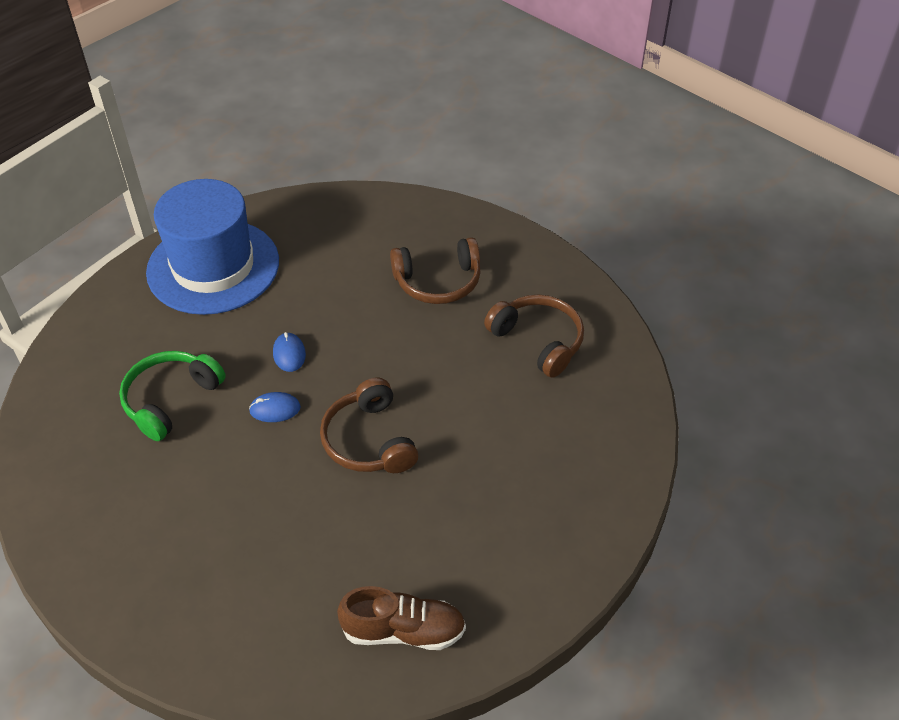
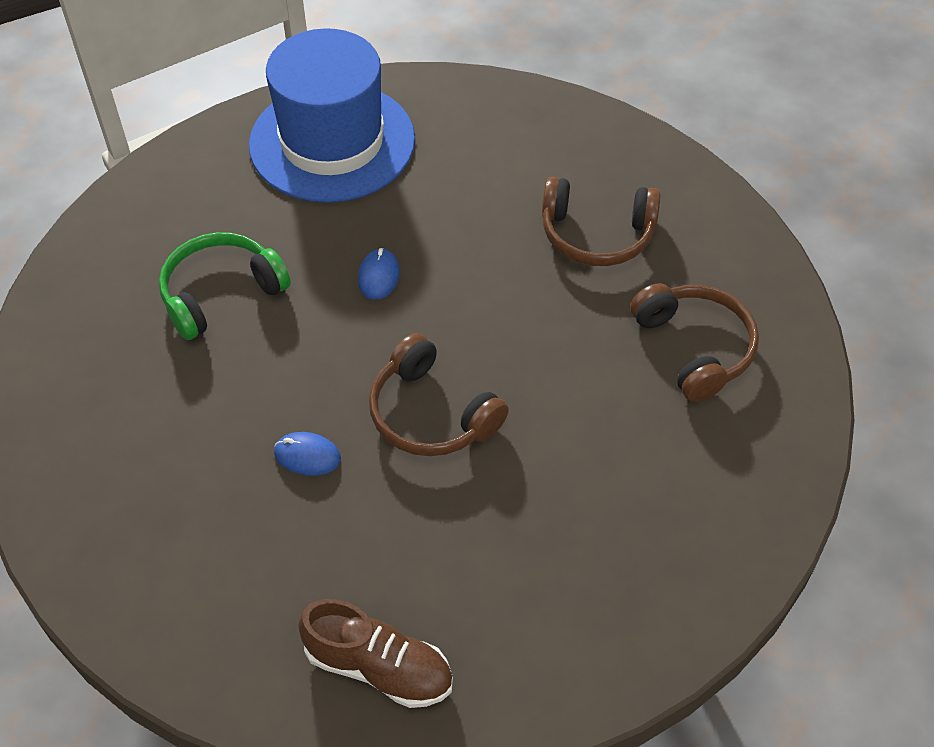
camera: 20 degrees right, 5 degrees up
blue mouse [249,392,301,422] -> blue mouse moved to [274,432,341,476]
brown headphones [320,378,418,473] -> brown headphones turned 45 degrees counterclockwise [369,333,509,456]

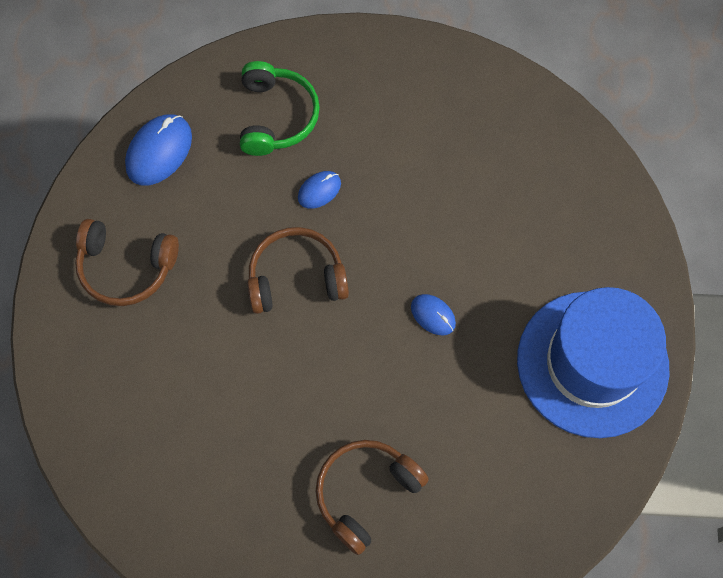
camera: 125 degrees right, 15 degrees up
green headphones [159,232,291,340] -> green headphones moved to [240,61,320,156]
brown shoe [298,599,453,708] -> blue mouse [125,114,192,186]
brown headphones [630,283,759,402] -> brown headphones moved to [75,219,179,306]

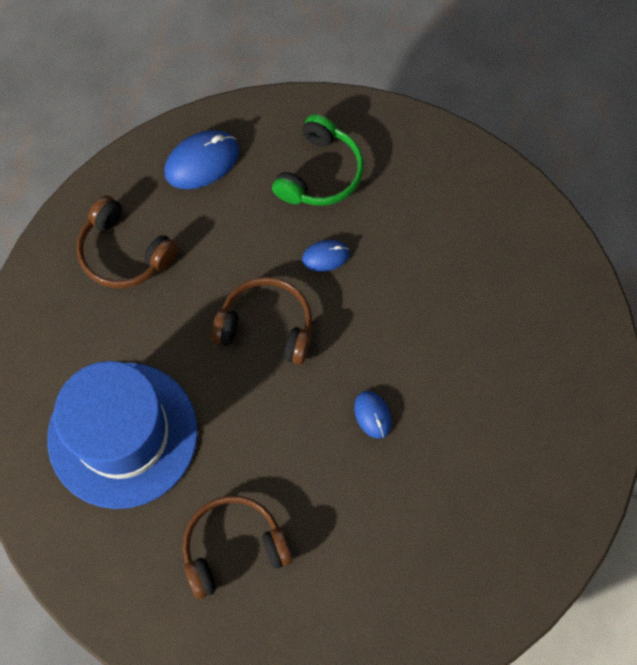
camera: 25 degrees right, 0 degrees up
blue hat [517,287,669,438] -> blue hat moved to [47,361,198,509]

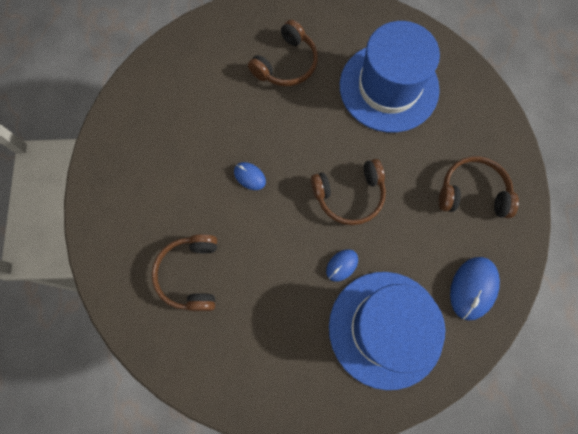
camera: 150 degrees right, 5 degrees up
green headphones [272,114,364,206] -> blue hat [329,272,445,390]
none -> brown headphones [152,234,217,311]

